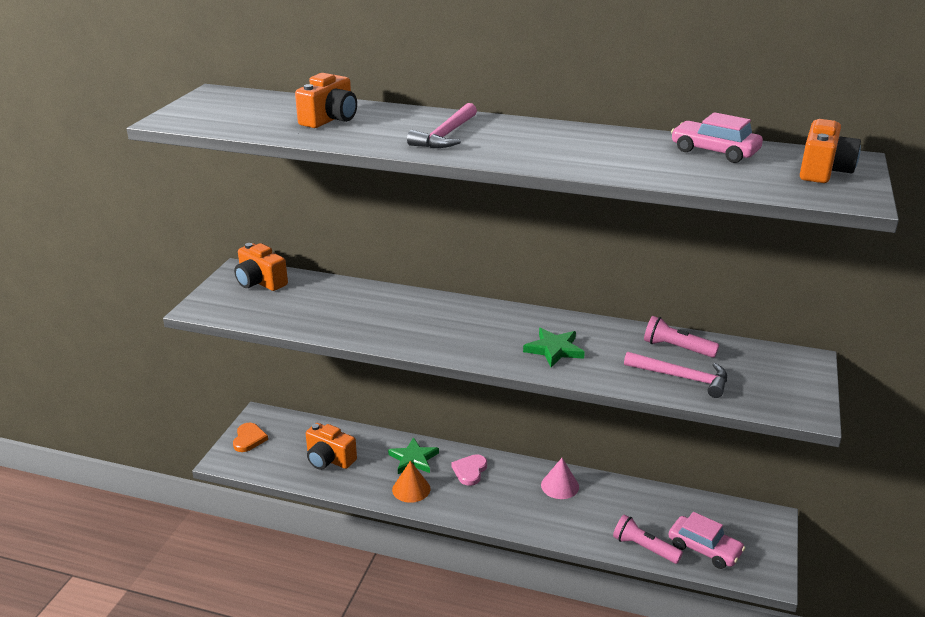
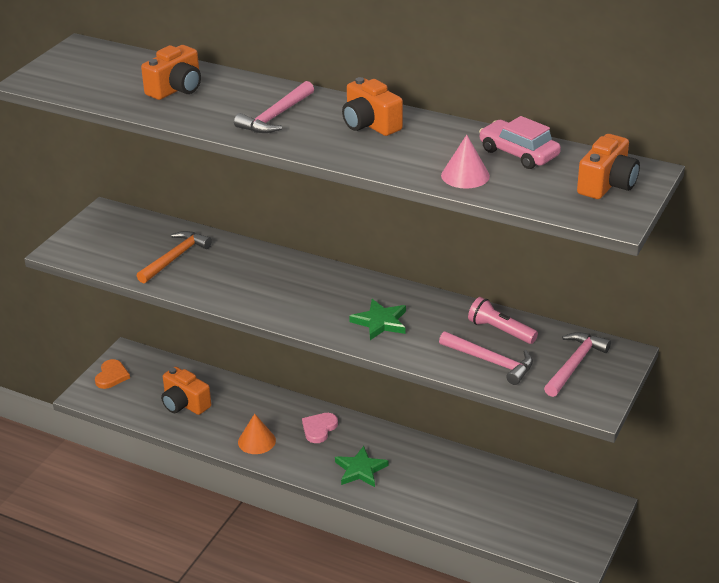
camera: 10 degrees right, 5 degrees up
orange camera [234,243,288,291] -> orange camera moved to [342,77,403,136]
green star [388,437,439,474] -> green star moved to [335,446,388,487]
pink cone [541,458,579,499] -> pink cone moved to [441,135,490,189]
pink flashlight [613,515,683,564] -> none
pink car [668,512,745,569] -> none
none -> orange hammer [137,231,212,284]
none -> pink hammer [544,332,611,397]

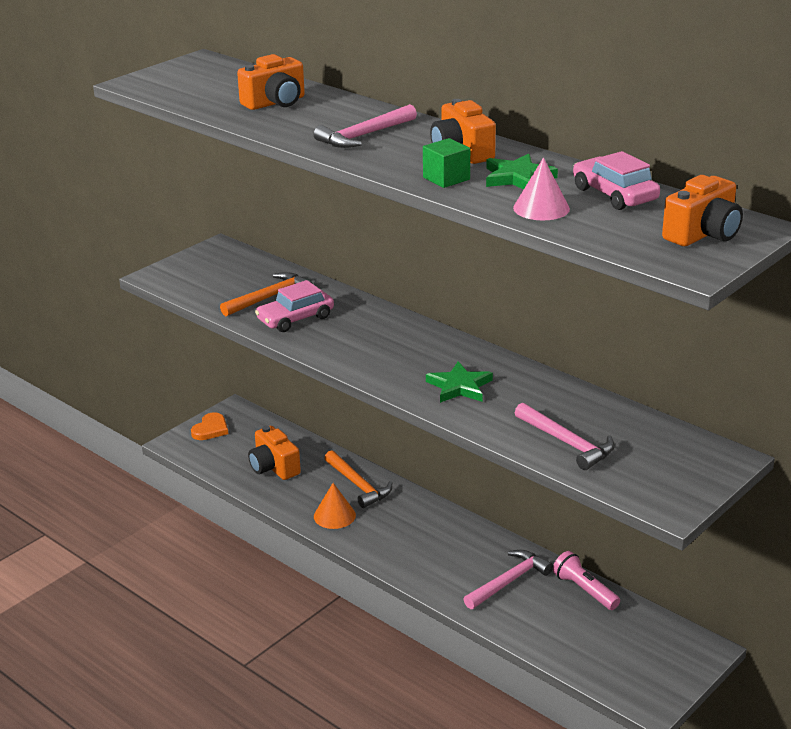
camera: 15 degrees right, 5 degrees down
pink heart [302,413,338,443] -> none
green star [335,446,388,487] -> green star moved to [486,154,558,190]
pink flashlight [468,297,538,344] -> pink flashlight moved to [553,551,620,610]
pink hammer [544,332,611,397] -> pink hammer moved to [464,550,553,609]
none -> pink car [255,280,334,332]
none -> orange hammer [324,450,392,508]
none -> green cube [423,138,470,188]

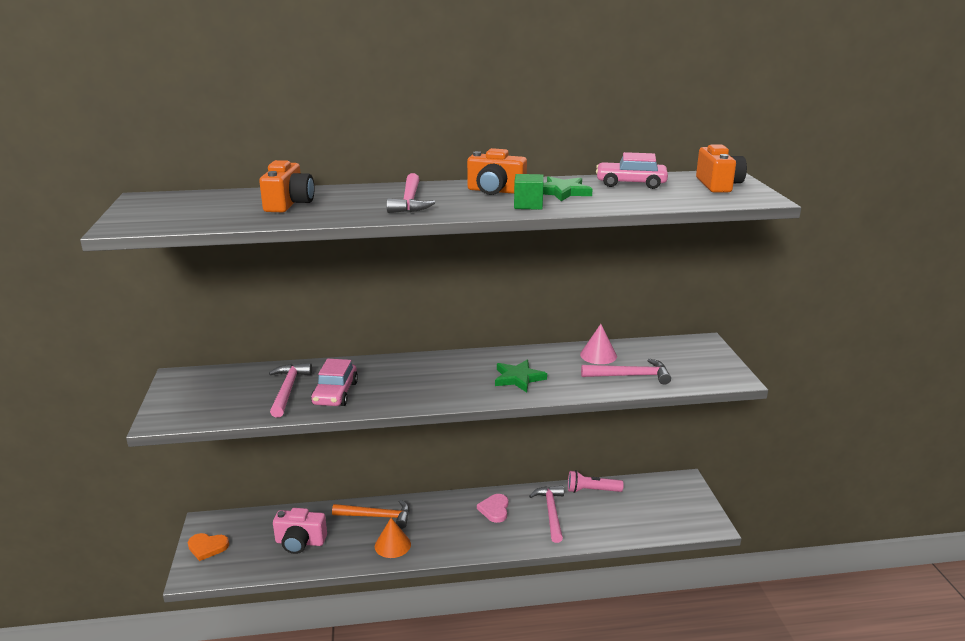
camera: 50 degrees left, 5 degrees down
orange heart [191,412,228,440] -> orange heart turned 120 degrees clockwise [188,533,229,561]
orange hammer [220,272,313,316] -> pink hammer [269,363,312,418]
orange camera [248,426,301,480] -> pink camera [273,508,327,554]
pink cone [513,158,570,220] -> pink cone moved to [580,324,617,364]
none -> pink heart [477,494,509,523]

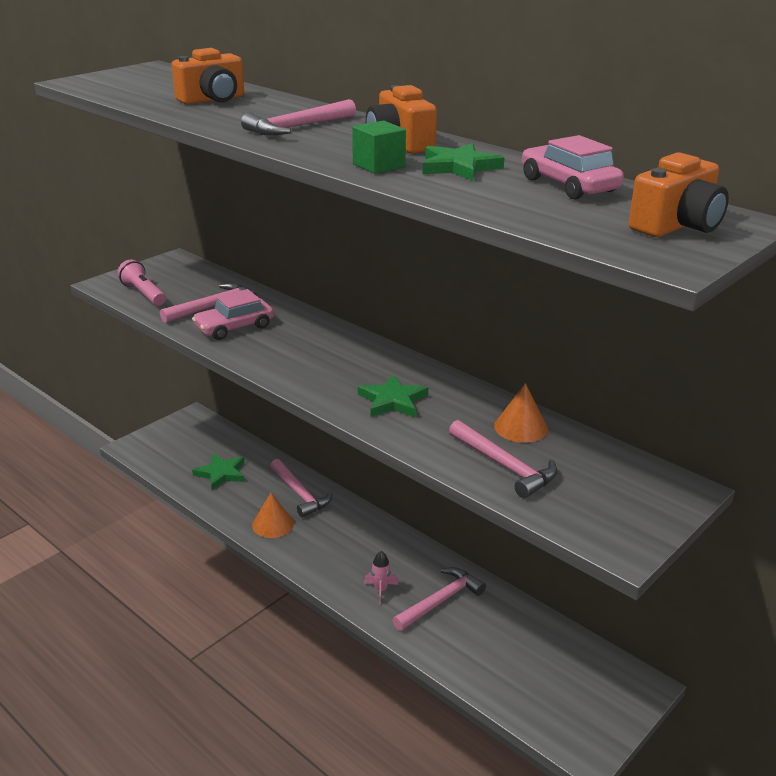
camera: 50 degrees right, 5 degrees up
orange heart [188,533,229,561] -> none
pink camera [273,508,327,554] -> green star [192,453,244,490]
orange hammer [332,500,409,529] -> pink hammer [270,459,333,518]
pink heart [477,494,509,523] -> none
pink flashlight [568,470,624,493] -> pink flashlight moved to [117,260,166,306]
pink cone [580,324,617,364] -> orange cone [494,383,548,443]
none -> pink rocket [364,551,398,605]

